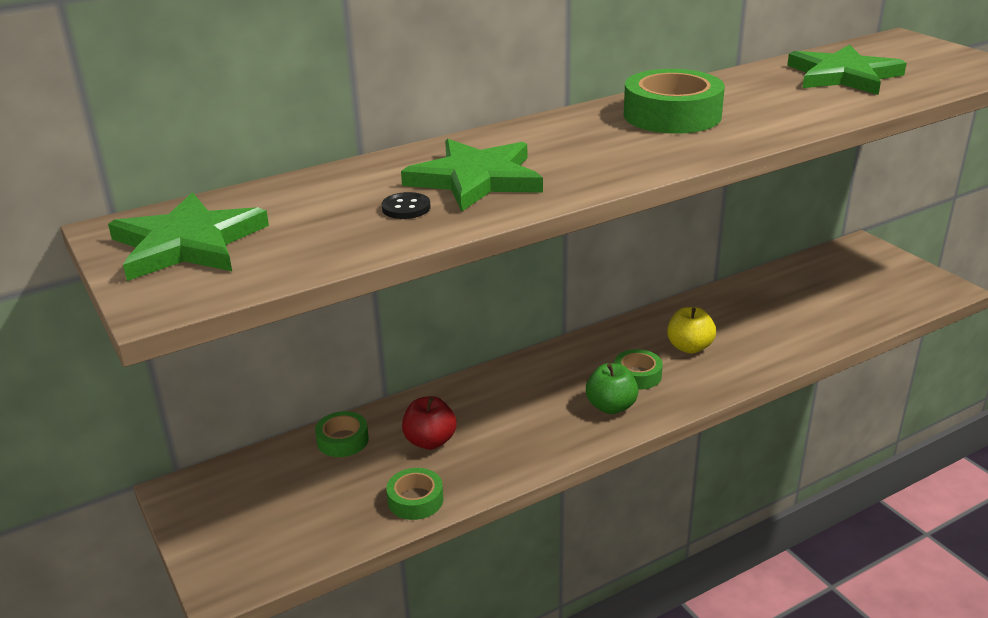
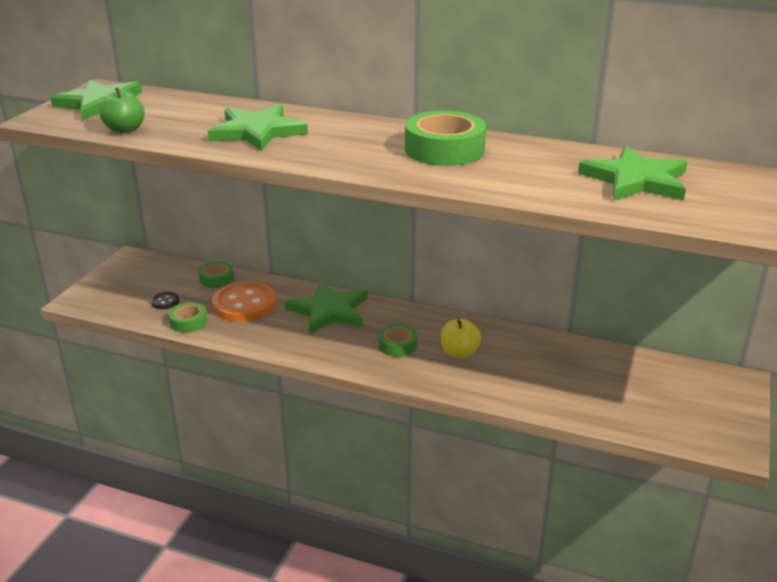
camera: 50 degrees right, 0 degrees up
black button [382,192,430,219] -> black button moved to [151,292,179,309]
red apple [402,396,457,450] -> orange button [212,281,276,322]
green apple [586,363,638,414] -> green apple moved to [100,87,145,133]
none -> green star [284,281,368,334]

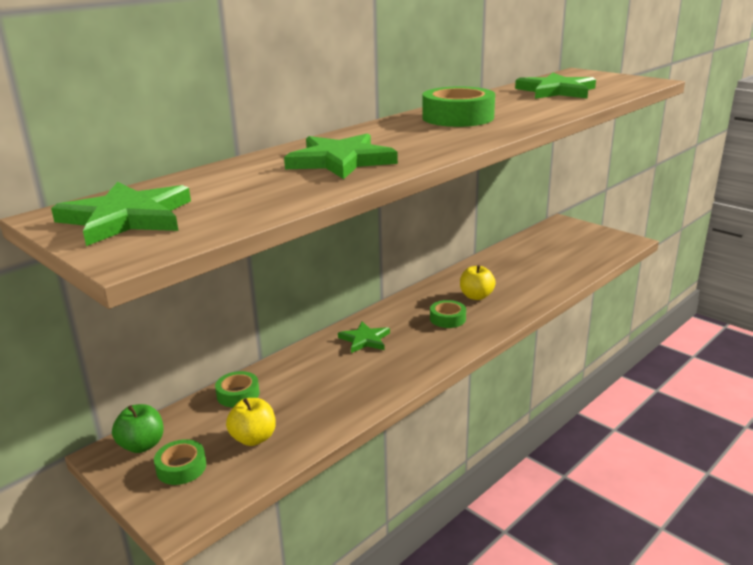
camera: 65 degrees left, 5 degrees down
green apple [100,87,145,133] -> green apple moved to [112,404,163,453]
black button [151,292,179,309] -> yellow apple [226,398,276,446]
green tape [168,302,207,333] -> green tape moved to [154,439,206,485]
orange button [212,281,276,322] -> none
green star [284,281,368,334] -> green star [338,322,390,353], size x0.60

